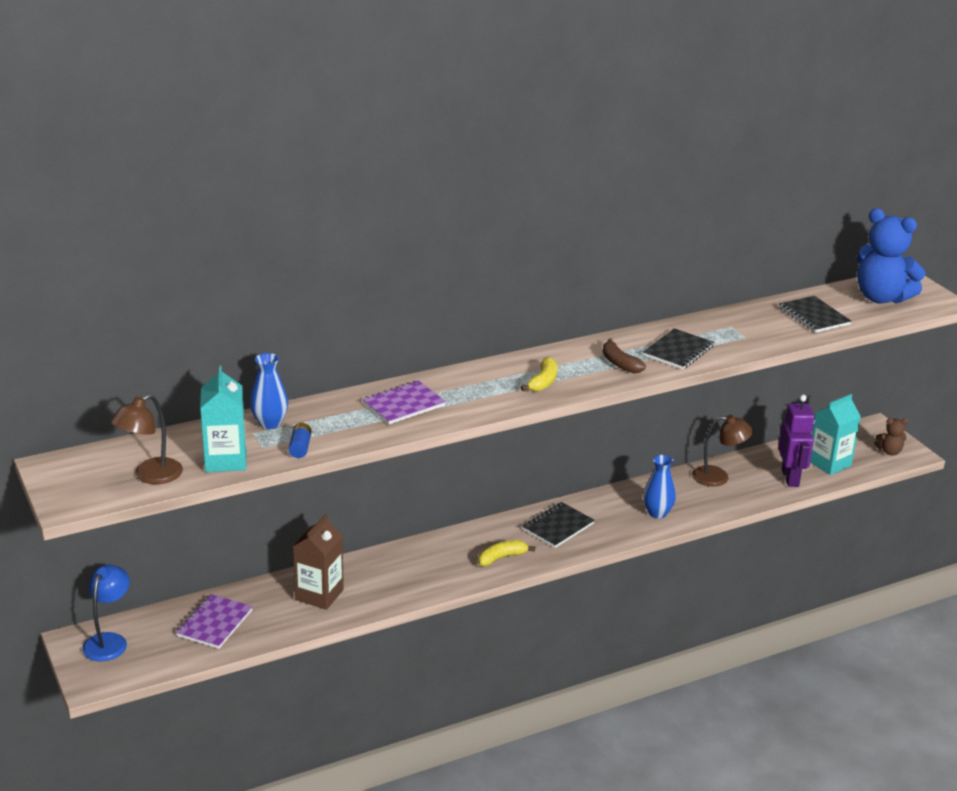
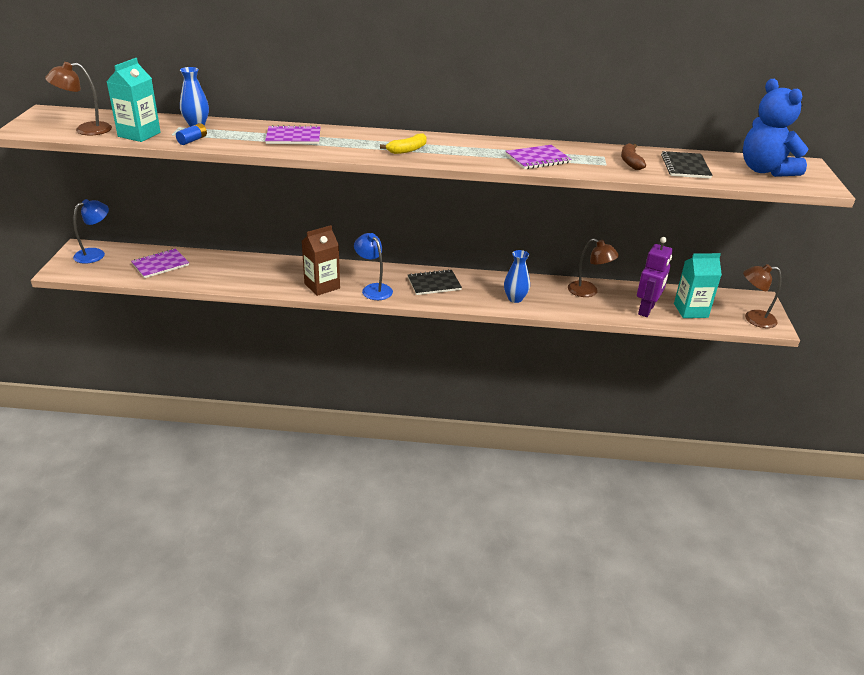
camera: 30 degrees right, 5 degrees up
brown carton [293,514,344,610] -> brown carton moved to [302,225,340,296]
yellow banana [478,540,535,566] -> blue lamp [354,233,393,300]
brown banana [603,338,646,373] -> brown banana moved to [621,143,646,170]
black notebook [643,328,714,369] -> purple notebook [505,145,572,169]
brown teddy bear [874,418,908,455] -> brown lamp [743,264,782,328]

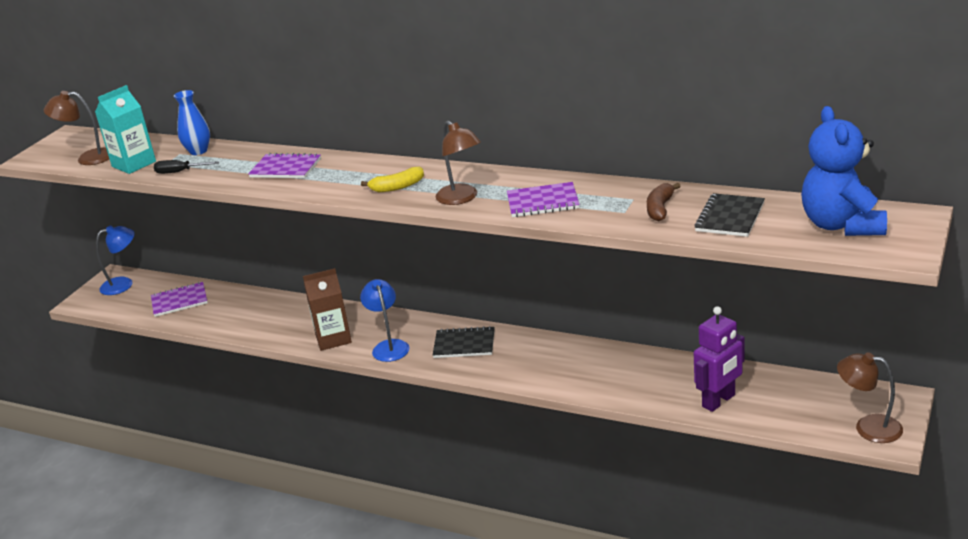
camera: 25 degrees right, 5 degrees down
blue battery [176,123,207,145] -> black screwdriver [154,160,219,174]
blue vase [504,250,530,303] -> none
brown lamp [568,239,619,297] -> brown lamp moved to [436,121,481,205]
turquoise carton [674,253,722,318] -> none

